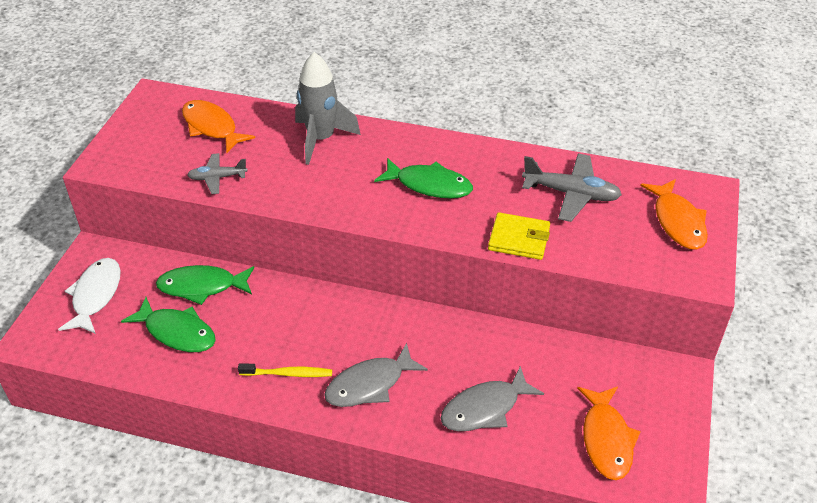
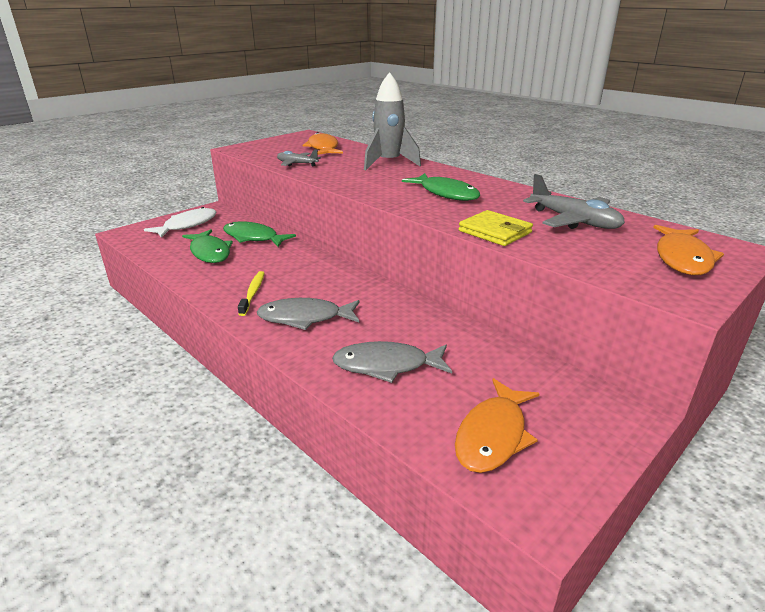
camera: 30 degrees right, 15 degrees down
yellow toothbrush [238,363,332,377] -> yellow toothbrush turned 120 degrees counterclockwise [238,271,265,316]

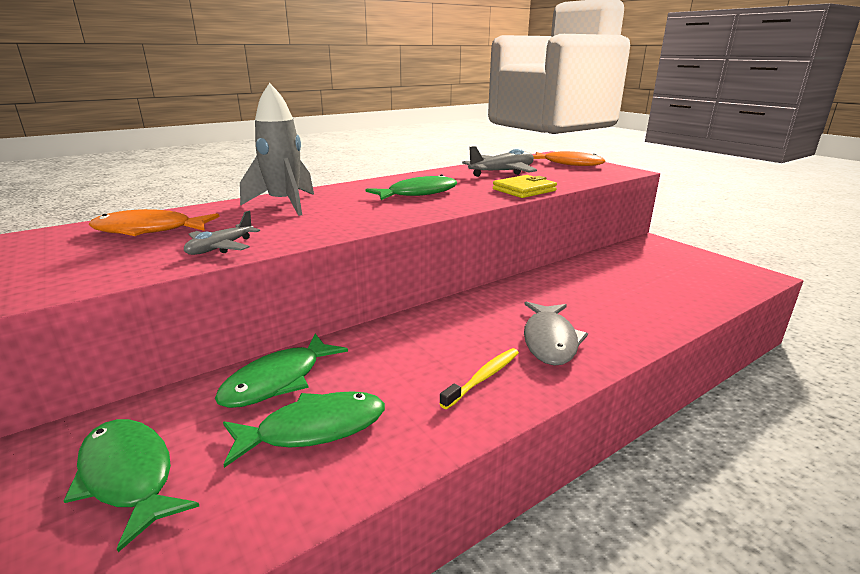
camera: 80 degrees left, 5 degrees down
white fish [144,207,216,238] -> green fish [63,419,199,552]
yellow toothbrush [238,271,265,316] -> yellow toothbrush turned 120 degrees clockwise [439,348,519,409]
grey fish [332,341,452,383] -> none
orange fish [455,378,540,473] -> none

